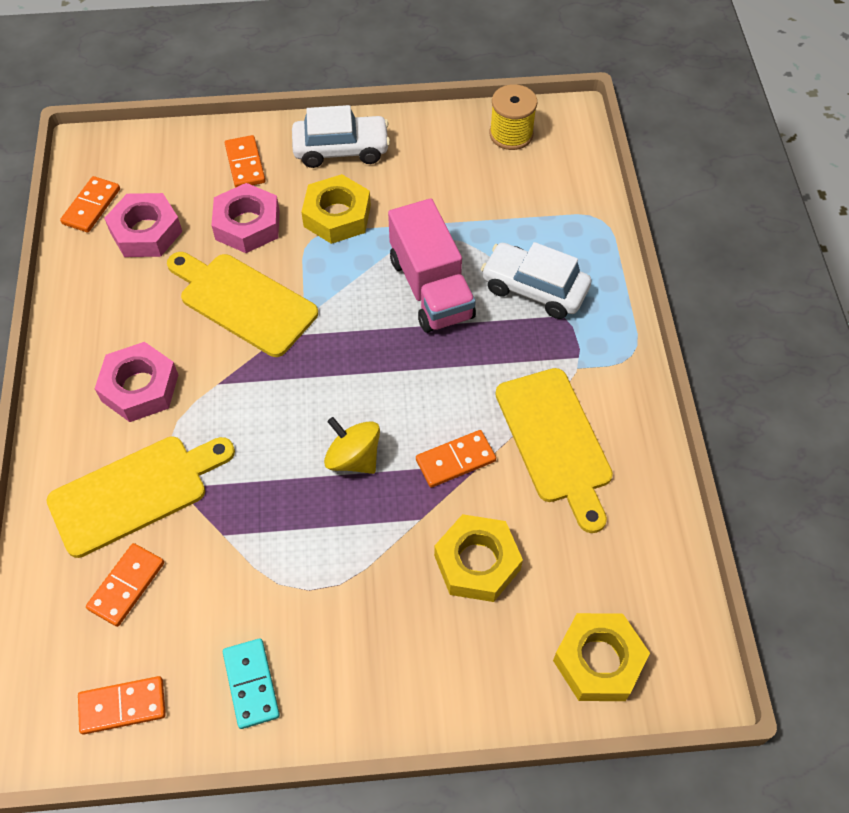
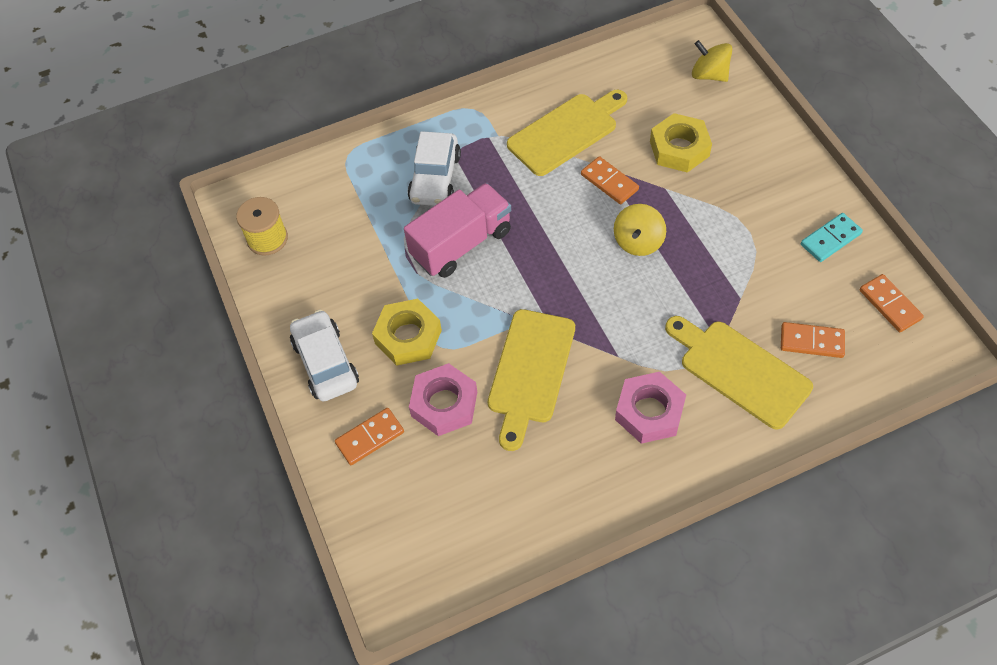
camera: 105 degrees left, 0 degrees up
orange domino [60,176,120,233] -> none
pink nut [104,193,182,257] -> none
yellow nut [553,613,650,701] -> yellow spinning top [692,40,732,82]

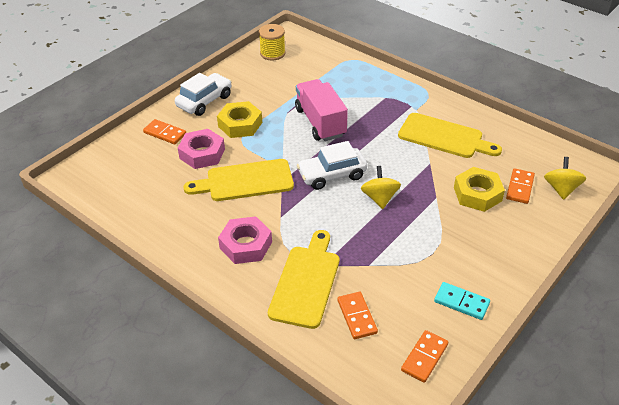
camera: 60 degrees right, 15 degrees down
pink truck [404,183,511,278] -> pink truck turned 135 degrees counterclockwise [295,79,348,141]
white car [408,131,461,206] -> white car moved to [297,141,367,190]
orange domino [581,156,639,204] -> orange domino moved to [506,168,535,204]
yellow spinning top [614,204,666,256] -> yellow spinning top turned 90 degrees clockwise [361,166,401,209]

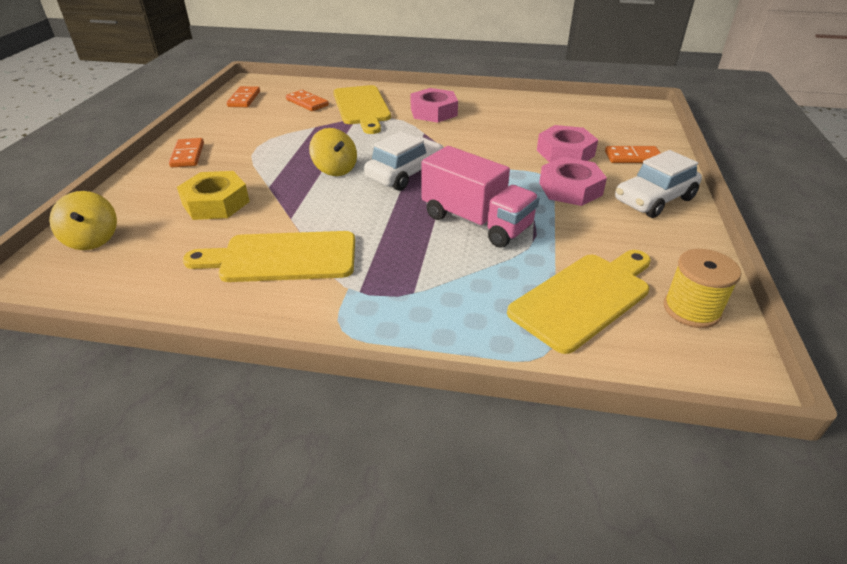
camera: 150 degrees right, 5 degrees down
white car [175,73,232,116] -> white car turned 45 degrees clockwise [615,150,702,218]
yellow cutting board [183,159,294,201] -> yellow cutting board moved to [507,250,651,354]
yellow nut [217,101,262,138] -> pink nut [539,157,607,206]
turquoise domino [434,282,490,320] -> none
orange domino [506,168,535,204] -> orange domino moved to [169,138,204,168]

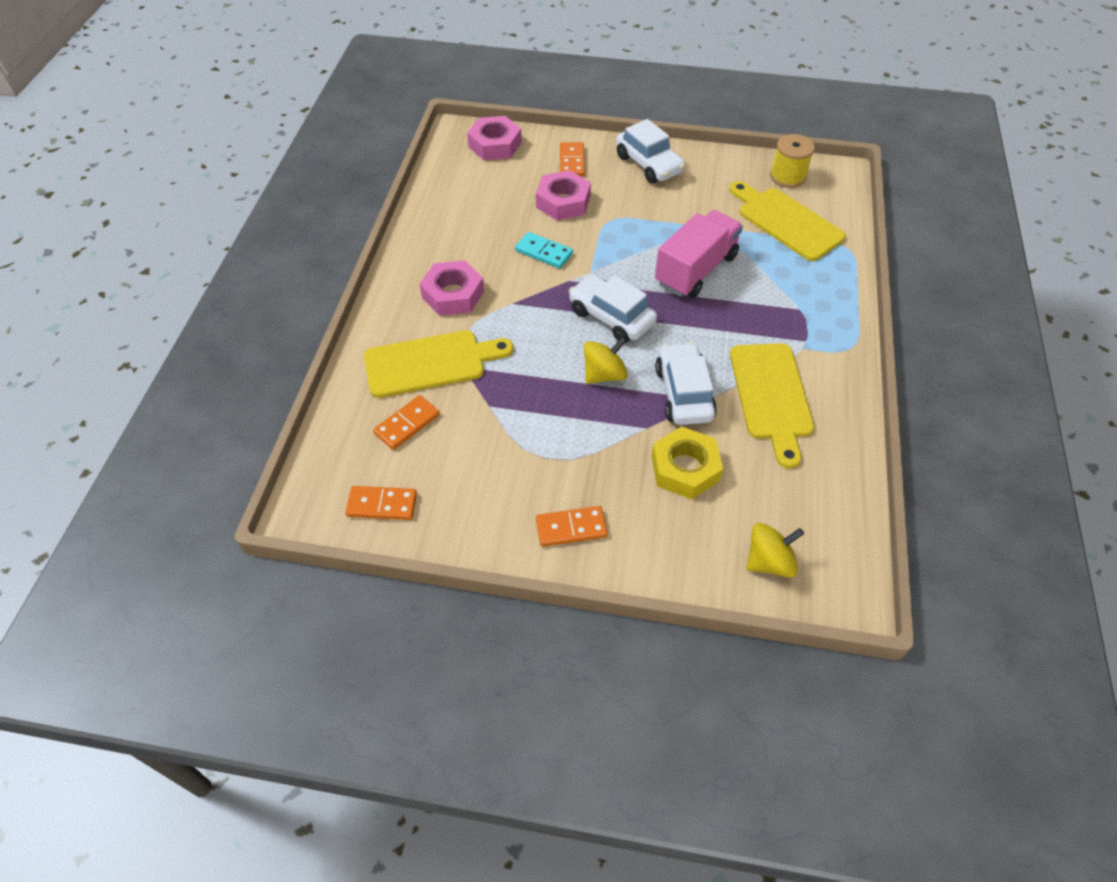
camera: 90 degrees left, 15 degrees up
pink nut [539,157,607,206] -> pink nut moved to [467,116,522,160]
none -> turquoise domino [515,232,573,269]
none -> white car [655,342,717,425]

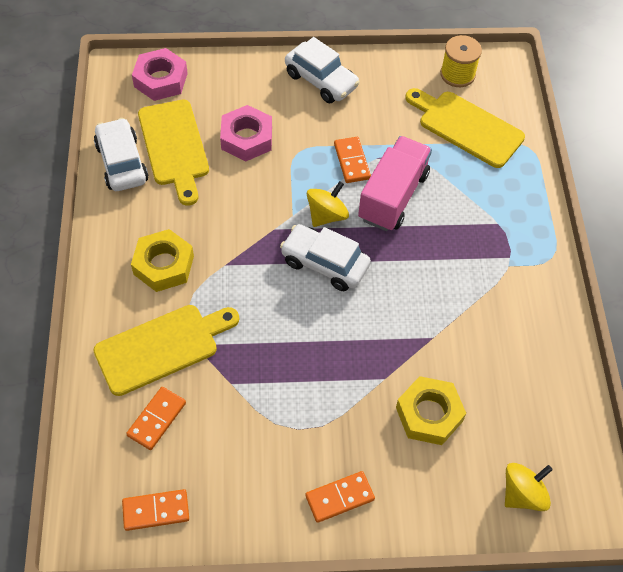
camera: 15 degrees left, 5 degrees up
pink nut [420,260,484,316] -> yellow nut [131,229,194,292]
turquoise domino [515,232,573,269] -> none
orange domino [560,142,585,177] -> orange domino moved to [334,137,371,183]
yellow spinning top [584,337,628,384] -> yellow spinning top moved to [307,181,349,227]
white car [655,342,717,425] -> white car moved to [94,118,148,191]
yellow cutting board [730,343,814,469] -> yellow cutting board moved to [138,100,209,206]

